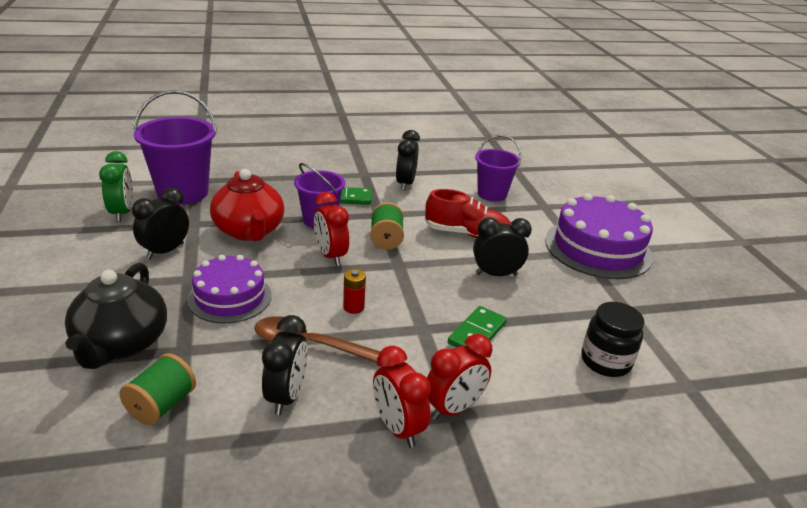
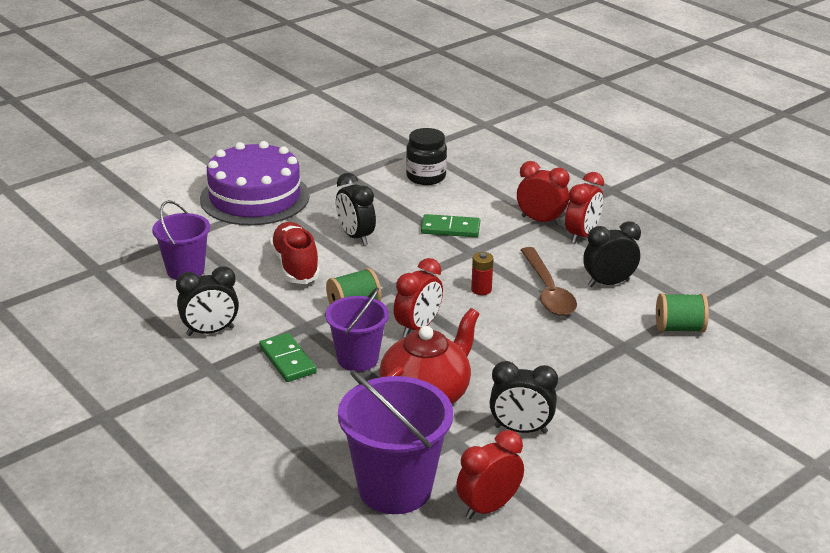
camera: 115 degrees left, 0 degrees up
black teapot [65,263,167,369] -> none
green clock [99,151,133,222] -> red clock [456,430,524,519]
purple cake [187,255,271,323] -> none

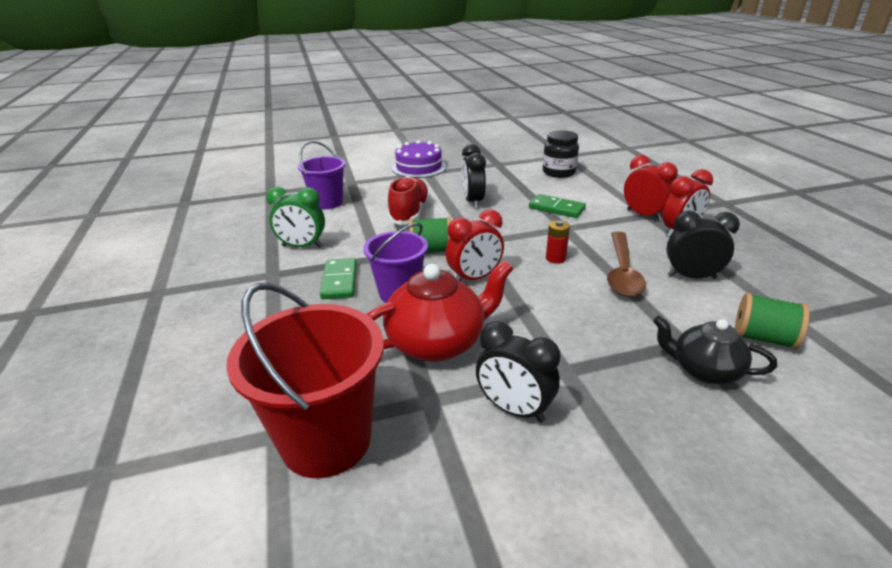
camera: 25 degrees right, 0 degrees up
black clock [176,266,239,336] -> green clock [266,187,325,248]
purple cake [200,141,310,225] -> purple cake [392,140,446,178], size x0.65
purple bucket [338,370,453,514] -> red bucket [226,283,384,478]
red clock [456,430,524,519] -> none
none -> black teapot [653,316,777,384]

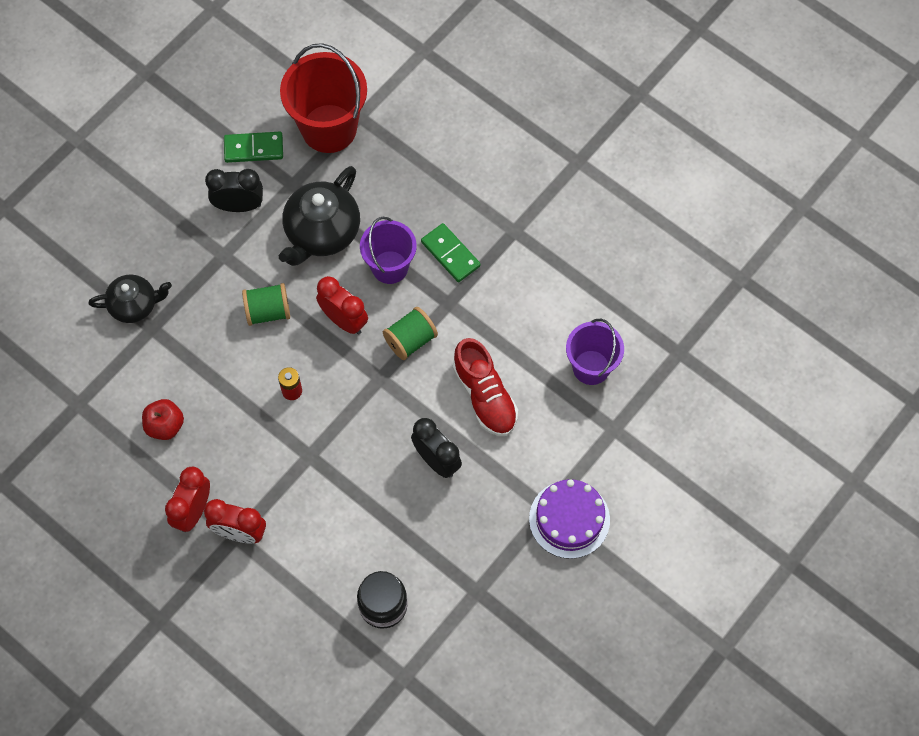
camera: 145 degrees right, 35 degrees up
green clock [266,187,325,248] -> none
red teapot [367,260,513,362] -> black teapot [279,166,360,266]
red clock [446,209,504,281] -> red clock turned 105 degrees clockwise [316,276,368,334]
green domino [529,194,586,218] -> green domino moved to [224,132,283,163]
brown spoon [607,231,646,297] -> none
black clock [666,211,740,279] -> red apple [142,399,184,440]
green spool [735,293,810,350] -> green spool moved to [242,283,290,326]

